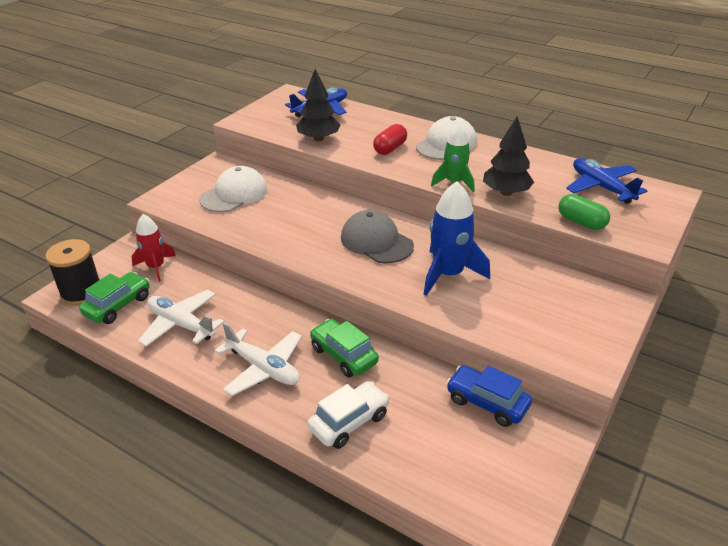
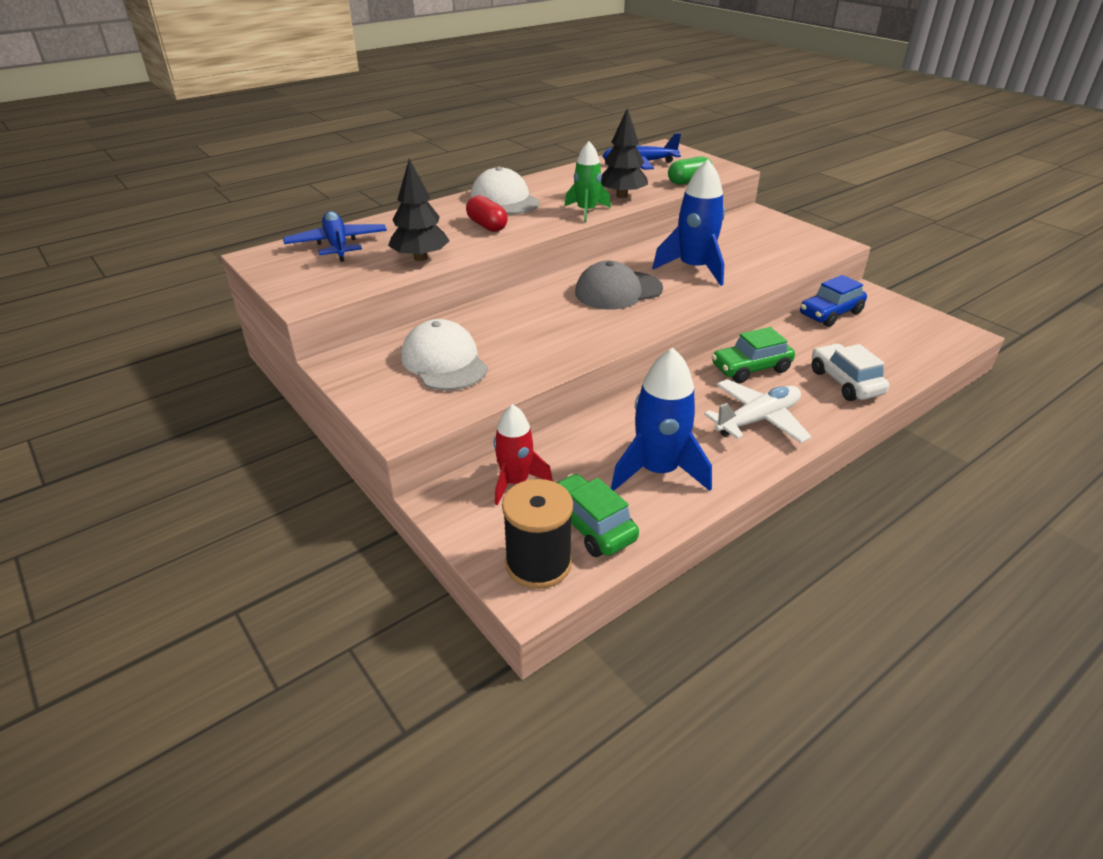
camera: 70 degrees left, 0 degrees up
white plane [138,290,224,347] -> blue rocket [611,348,712,491]

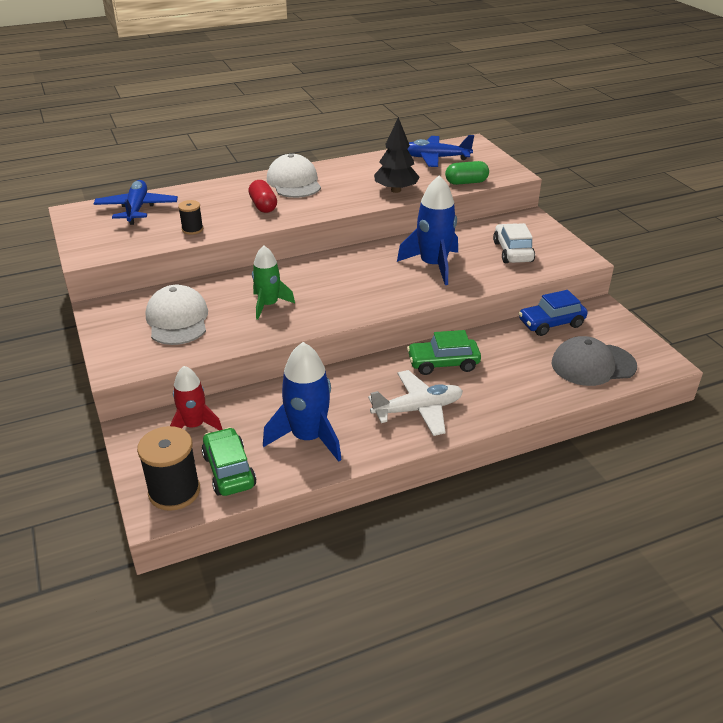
camera: 15 degrees right, 0 degrees up
black tree [388,159,449,261] -> black spool [178,200,203,235]
green rocket [564,141,611,222] -> green rocket moved to [252,245,295,320]
grey cap [575,261,663,310] -> grey cap moved to [552,336,637,386]
white car [812,344,889,401] -> white car moved to [493,223,535,263]

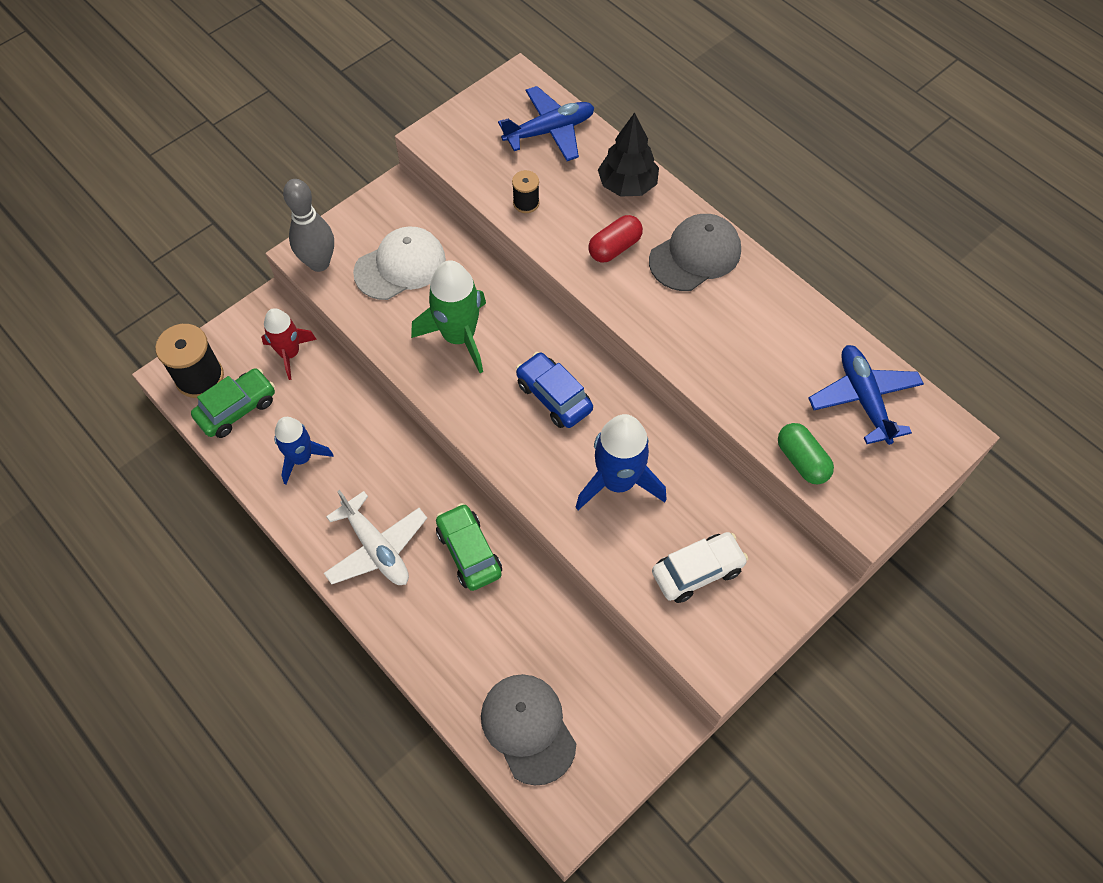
camera: 70 degrees right, 25 degrees up
green rocket [252,245,295,320] -> green rocket [411,260,486,373], size x1.53
blue rocket [263,342,342,462] -> blue rocket [274,417,334,485], size x0.66
white cap [267,154,321,198] -> grey cap [649,214,741,291]
black tree [374,117,420,193] -> black tree moved to [598,112,659,197]
blue car [518,290,588,336] -> blue car moved to [516,352,593,428]
none -> grey bowling pin [283,179,334,272]

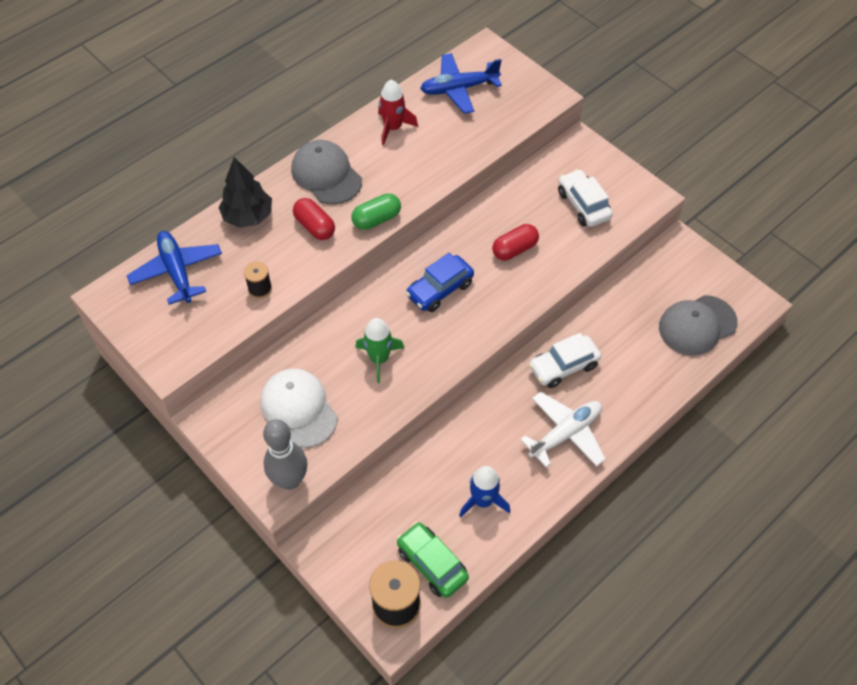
camera: 90 degrees left, 5 degrees down
red rocket [261,308,317,380] -> red rocket moved to [378,80,418,145]
green rocket [411,260,486,373] -> green rocket [355,318,404,383], size x0.66
green car [436,503,502,591] -> white car [529,333,601,388]
blue rocket [575,414,666,510] -> red capsule [492,224,539,260]
green capsule [778,423,834,484] -> green capsule moved to [352,193,401,230]

